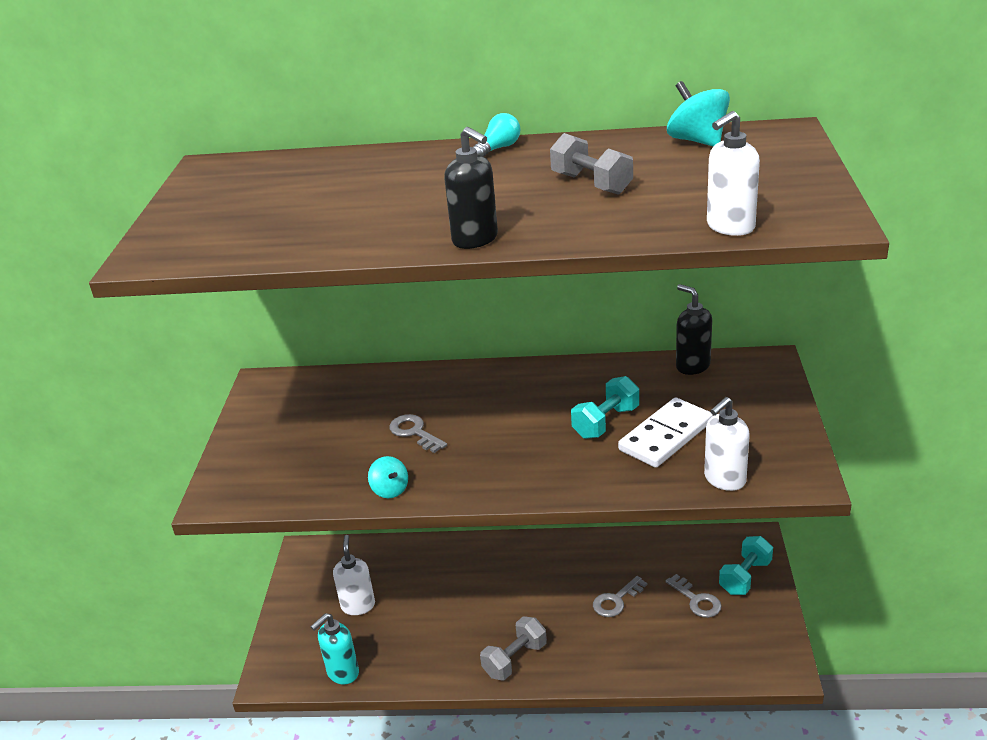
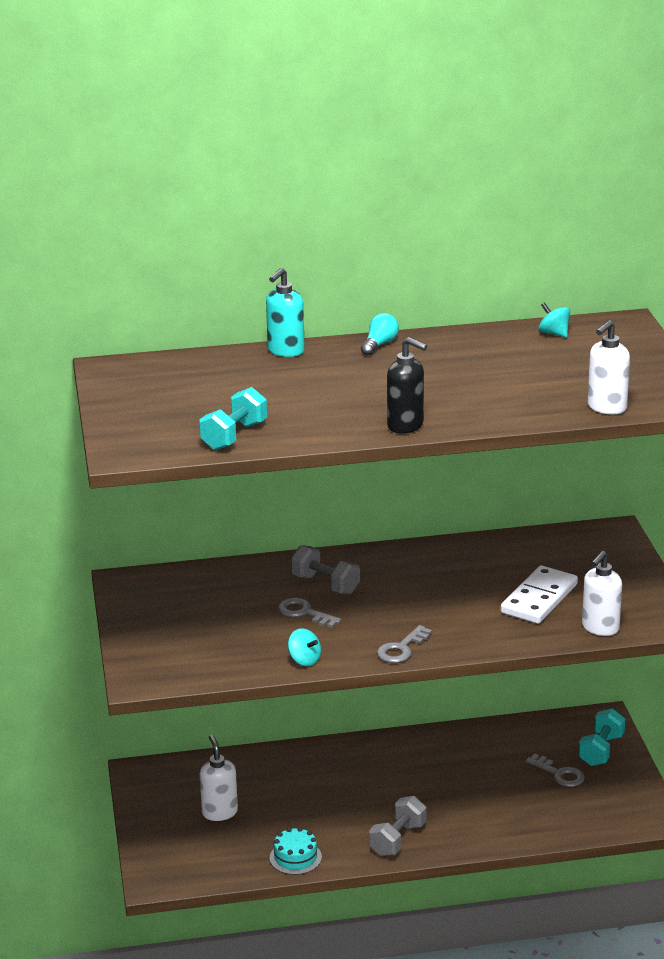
camera: 15 degrees left, 5 degrees down
turquoise soap dispenser [311,613,359,684] -> turquoise soap dispenser moved to [266,268,305,357]
grey dumbbell [550,133,633,195] -> grey dumbbell moved to [291,545,360,595]
turquoise dumbbell [571,376,639,439] -> turquoise dumbbell moved to [199,387,267,450]
grey key [593,576,647,617] -> grey key moved to [377,625,432,663]
turquoise spinning top [667,81,730,147] -> turquoise spinning top [538,302,570,337], size x0.62
black soap dispenser [676,284,712,375] -> none
none -> turquoise cake [270,827,322,875]

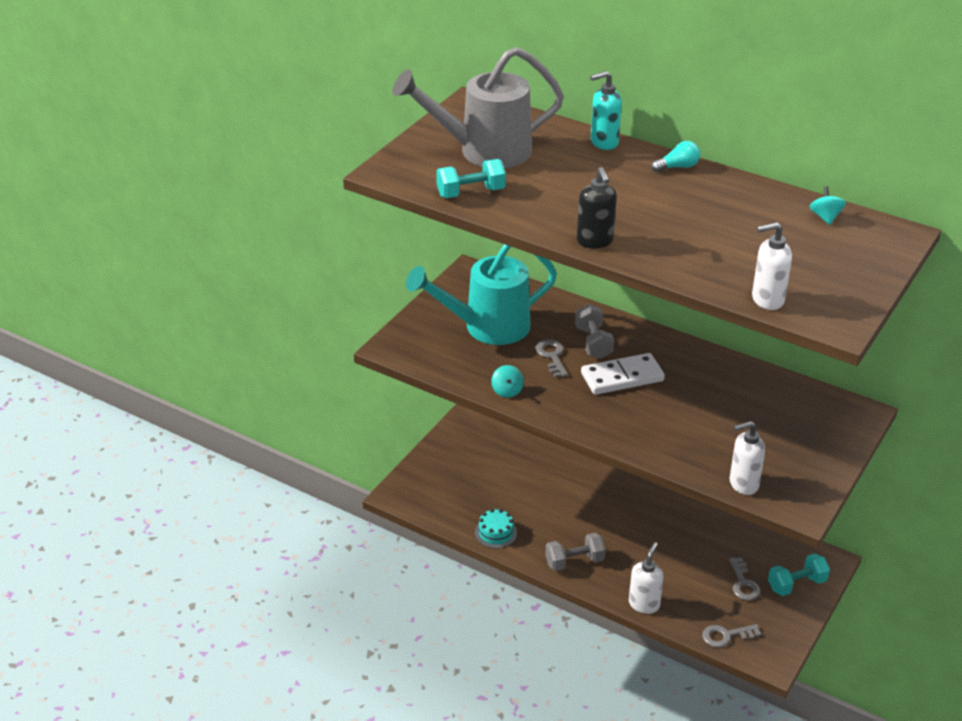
camera: 40 degrees right, 10 degrees up
white soap dispenser [200,735,238,821] -> white soap dispenser moved to [629,542,664,614]
grey key [377,625,432,663] -> grey key moved to [702,624,761,648]
white domino [501,565,578,624] -> white domino moved to [581,353,665,395]
none -> grey watering can [392,47,564,168]
none -> turquoise watering can [406,244,557,345]

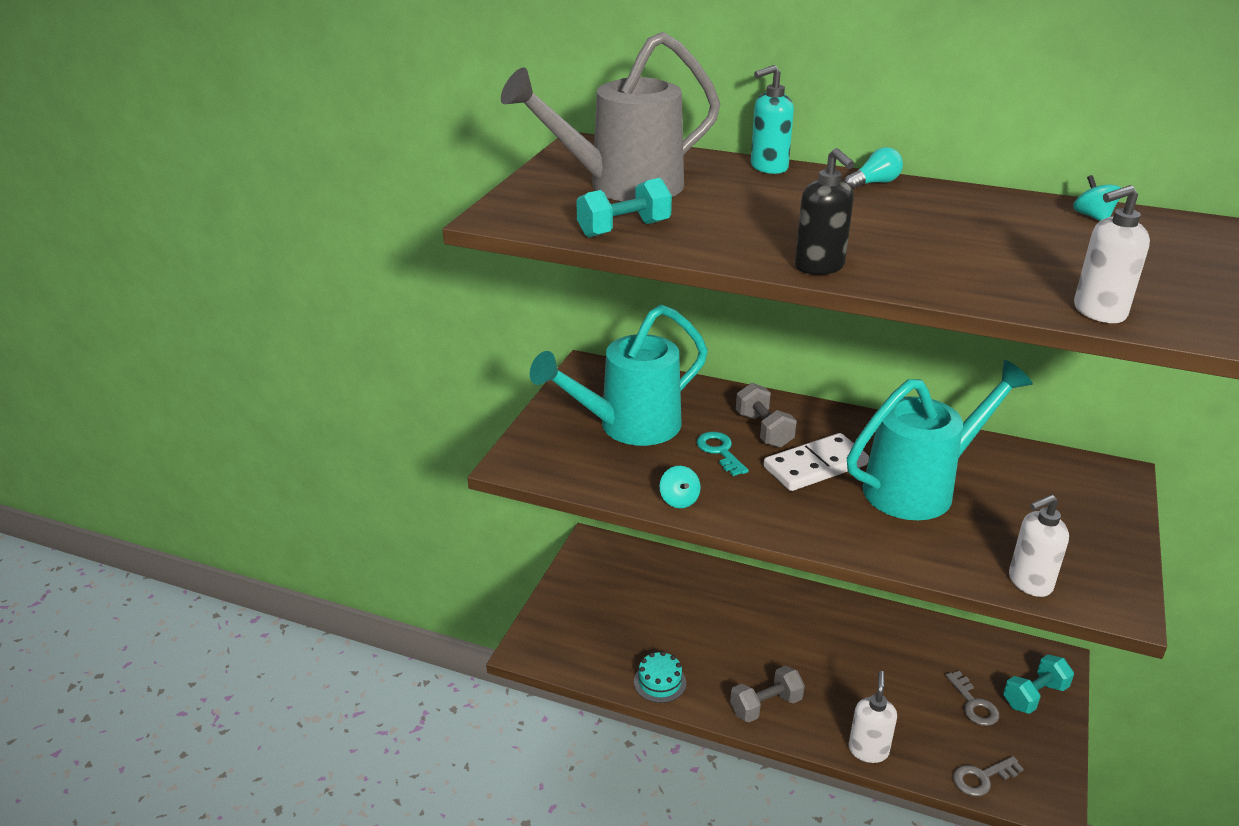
camera: 10 degrees left, 5 degrees down
grey key [536,339,568,377] -> turquoise key [696,432,749,476]
none -> turquoise watering can [847,360,1033,520]

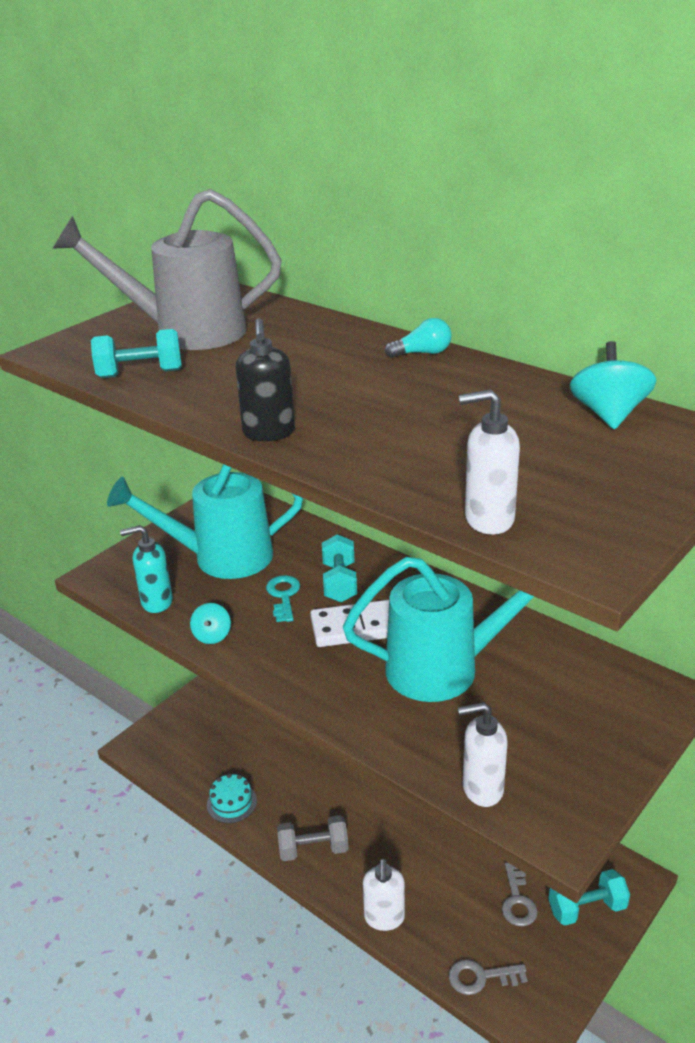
camera: 20 degrees right, 0 degrees up
grey dumbbell [736,383,797,448] -> turquoise dumbbell [322,534,357,602]
turquoise soap dispenser [751,65,794,174] -> turquoise soap dispenser moved to [120,525,173,613]
white soap dispenser [848,671,897,763] -> white soap dispenser turned 150 degrees clockwise [363,859,405,931]
turquoise spinning top [1073,175,1121,221] -> turquoise spinning top [570,341,656,429], size x1.62

